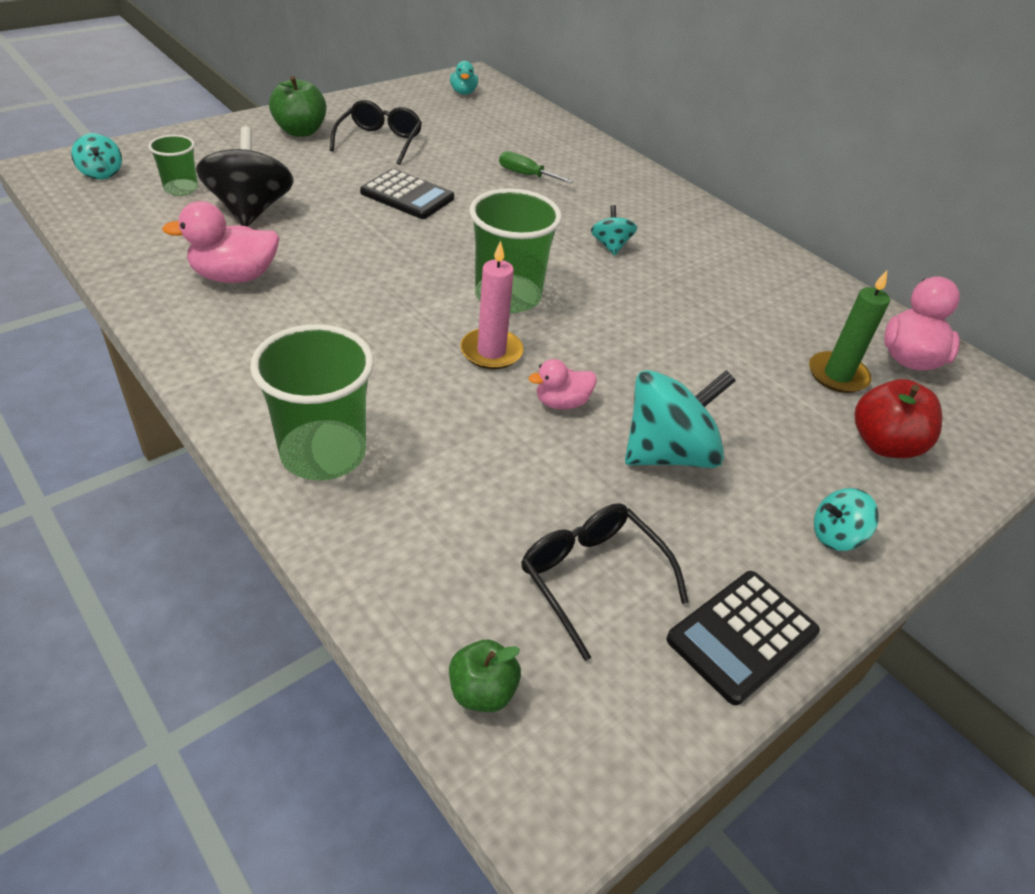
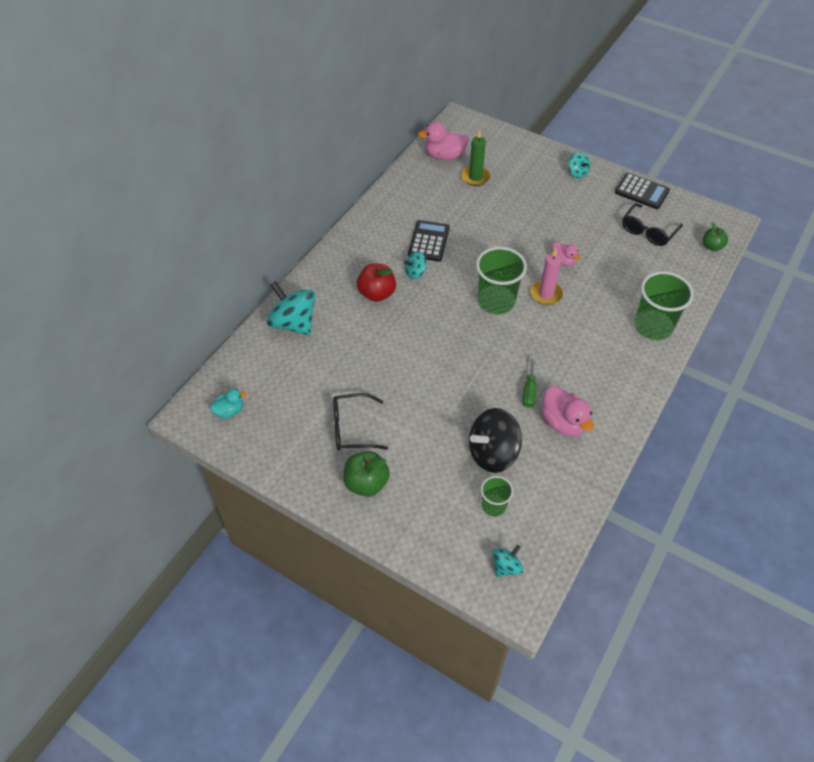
camera: 105 degrees left, 10 degrees up
black calculator [360,169,454,219] -> black calculator moved to [408,220,450,261]
green screwdriver [499,151,574,183] -> green screwdriver moved to [522,357,536,408]
turquoise spinning top [625,370,736,468] -> turquoise spinning top moved to [267,281,315,335]
red apple [854,379,942,458] -> red apple moved to [357,263,396,302]

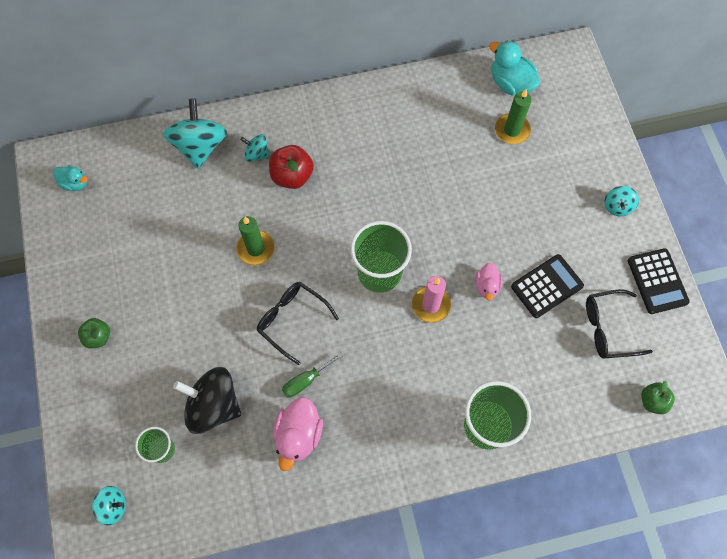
camera: 45 degrees right, 15 degrees up
black glasses [333,393,388,450] -> black glasses moved to [256,282,339,365]
green apple [343,451,390,497] -> green apple [78,318,110,348], size x0.64
turquoise spinning top [404,251,427,279] -> turquoise spinning top moved to [241,134,270,162]
black calculator [408,220,450,261] -> black calculator moved to [511,254,584,318]
pink duck [418,122,469,160] -> turquoise duck [489,41,540,96]
none -> green candle [236,216,275,265]

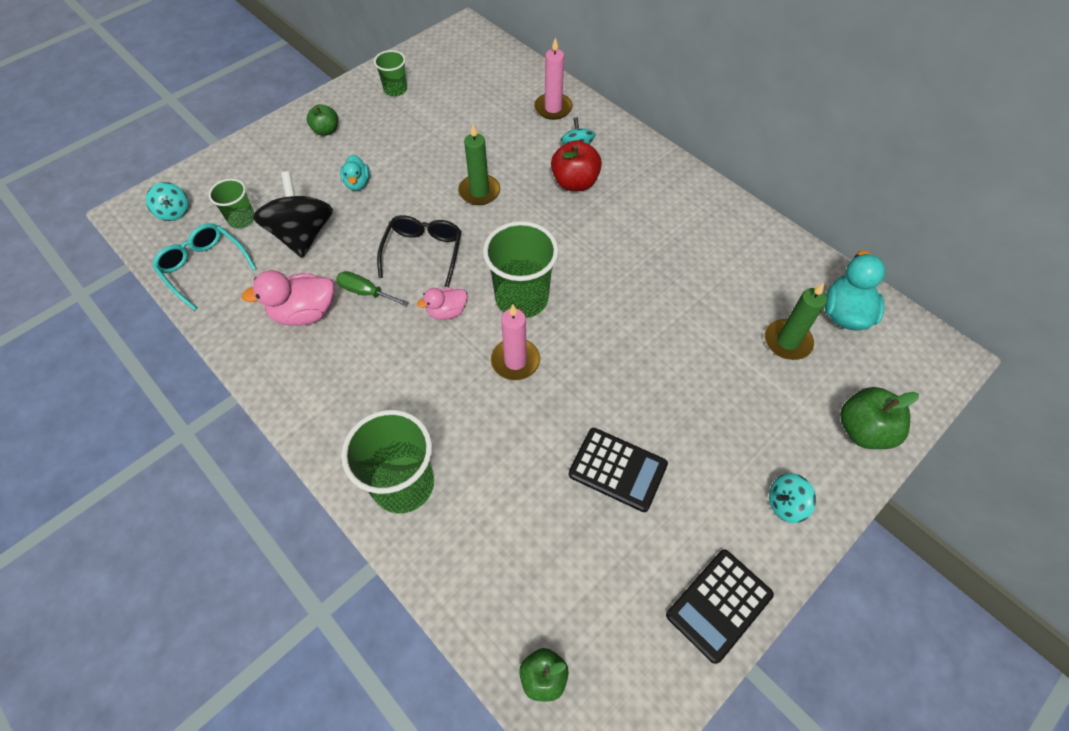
camera: 60 degrees right, 10 degrees down
turquoise duck [53,165,88,191] -> turquoise duck moved to [340,155,370,191]
turquoise spinning top [163,99,227,169] -> pink candle [534,37,573,120]
pink duck [475,263,503,301] -> pink duck moved to [417,288,467,320]
black glasses [586,289,653,359] -> none
none -> turquoise glasses [153,223,257,311]
none -> green cup [374,50,407,96]
none -> green apple [840,387,919,449]

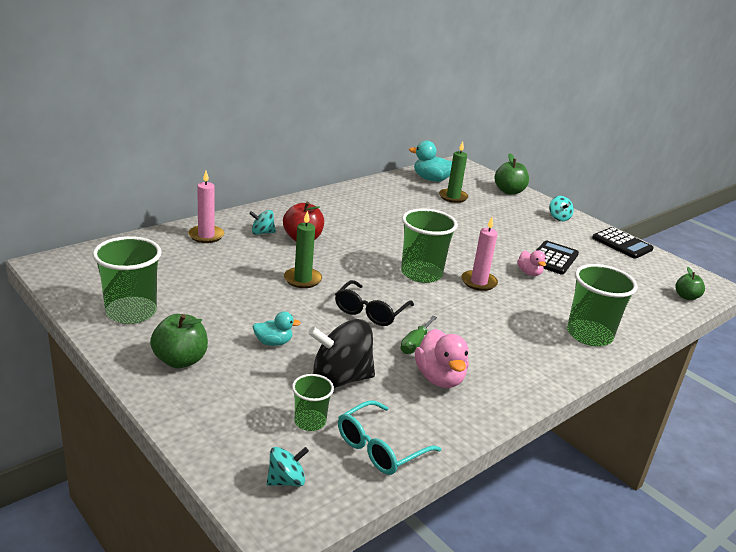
camera: 90 degrees left, 30 degrees down
green apple [307,104,338,136] -> green apple [150,314,208,368], size x1.56
green cup [374,50,407,96] -> green cup [93,236,162,324], size x1.82
black glasses [377,215,462,287] -> black glasses turned 75 degrees counterclockwise [335,280,414,326]
pink duck [417,288,467,320] -> pink duck moved to [517,250,546,276]

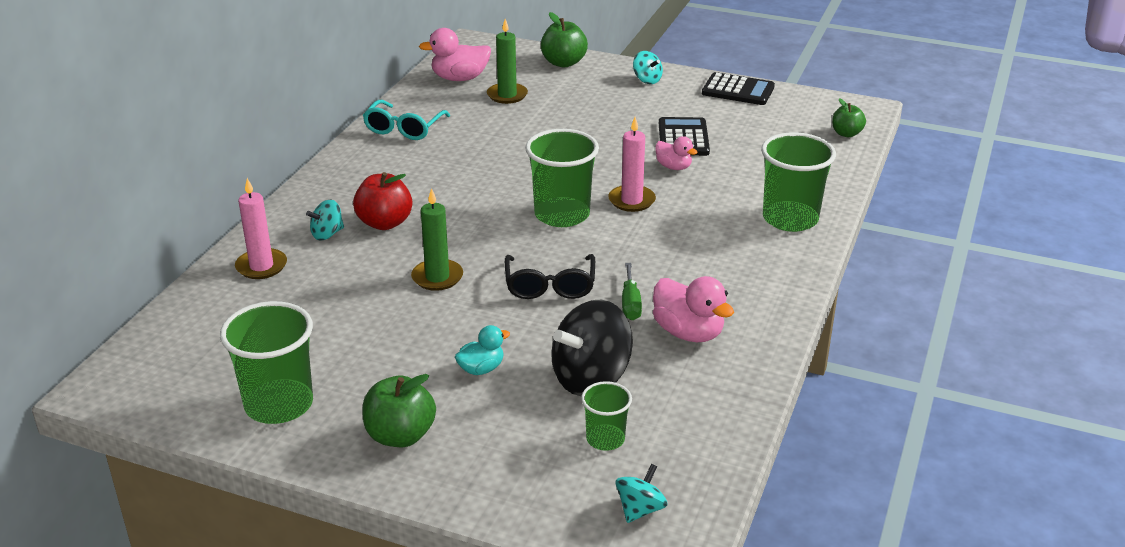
camera: 25 degrees left, 5 degrees up
turquoise glasses [338,400,441,475] -> turquoise glasses moved to [363,100,450,140]
turquoise duck [409,141,452,182] -> pink duck [419,28,491,81]

